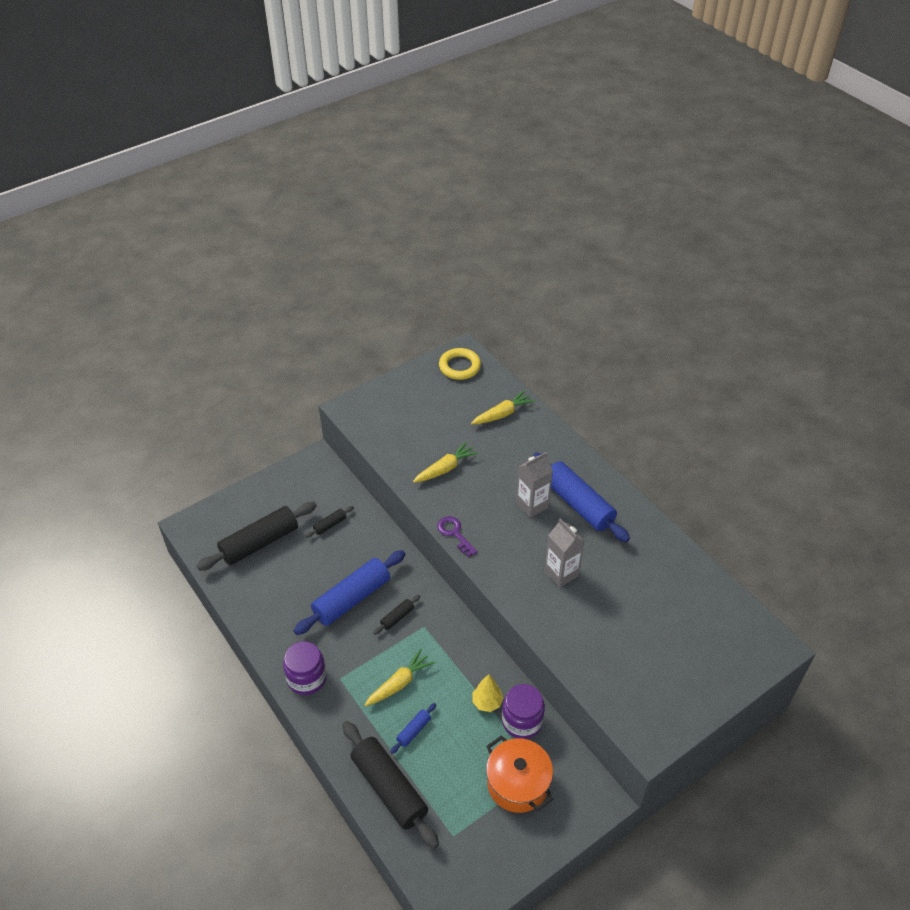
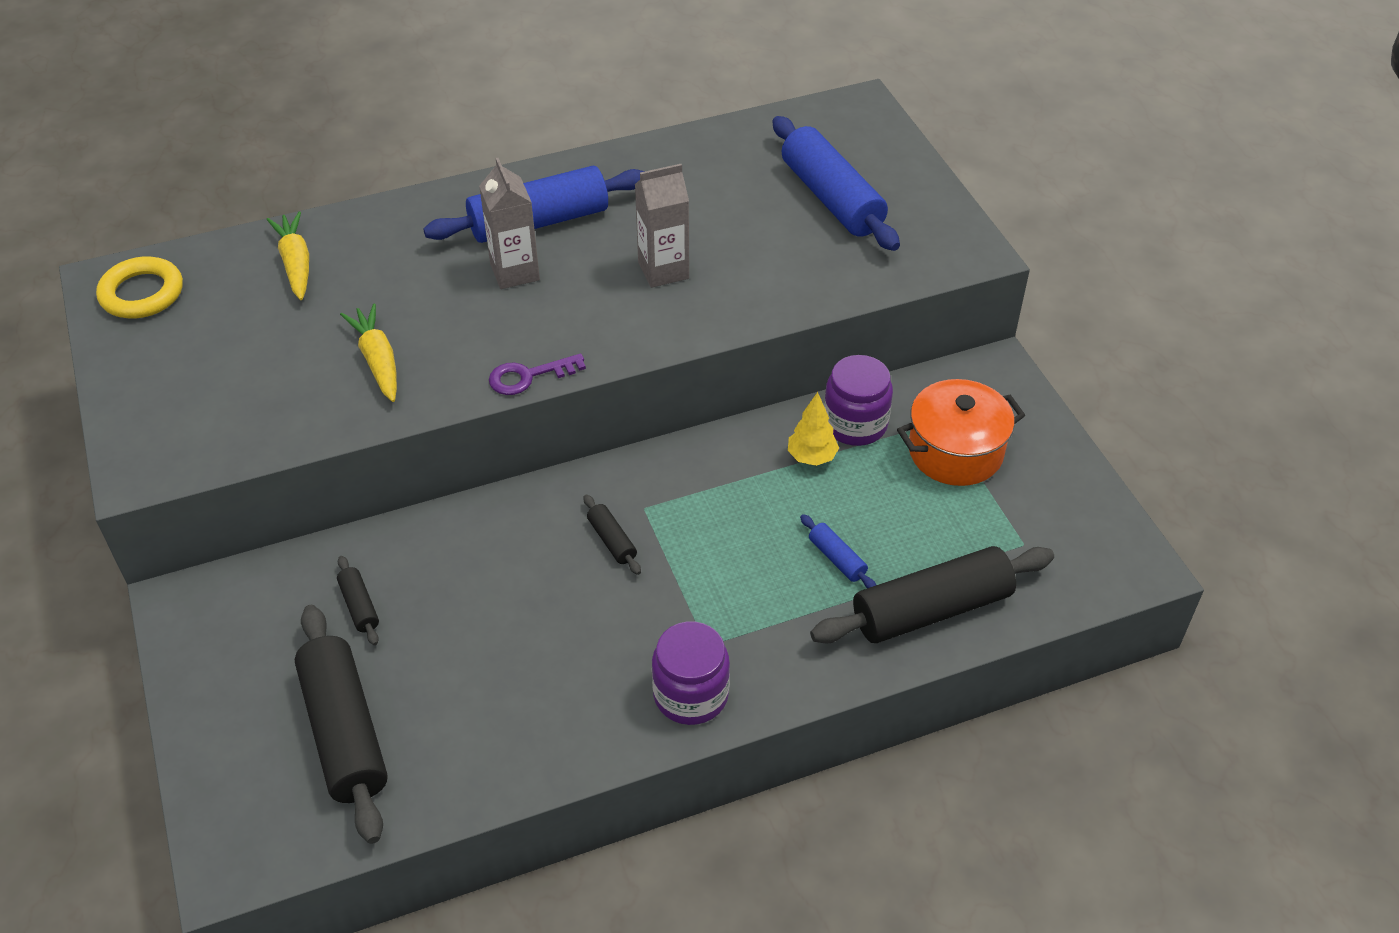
camera: 75 degrees left, 0 degrees up
blue rolling pin [293,550,405,635] -> blue rolling pin moved to [773,116,900,251]
yellow carrot [365,649,435,706] -> none

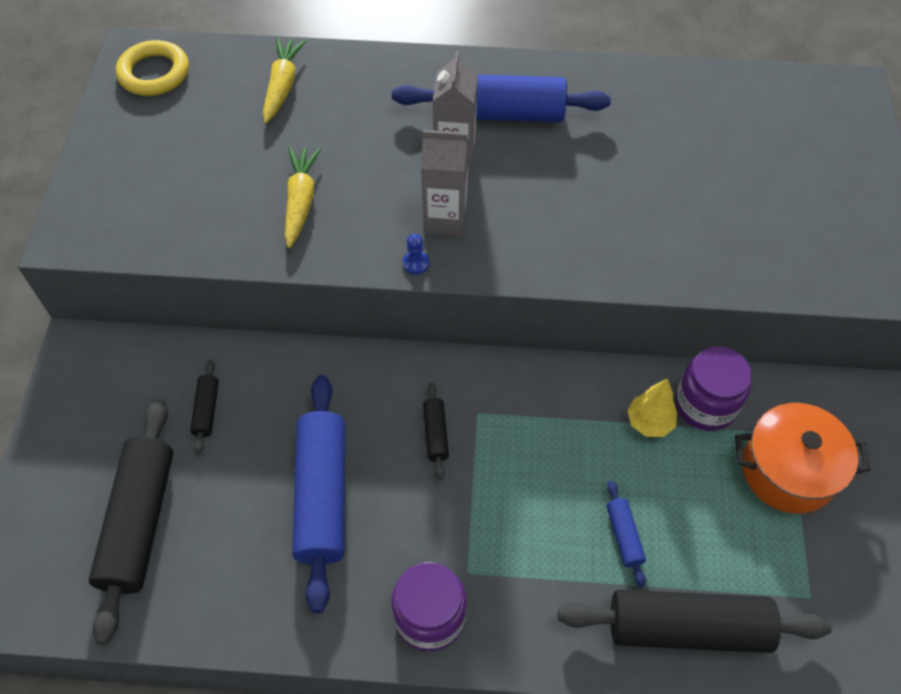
camera: 25 degrees right, 10 degrees up
purple key [489,353,586,395] -> blue pawn [403,234,429,275]
grey carton [635,164,689,288] -> grey carton moved to [421,130,468,236]
blue rolling pin [773,116,900,251] -> blue rolling pin moved to [292,375,345,613]

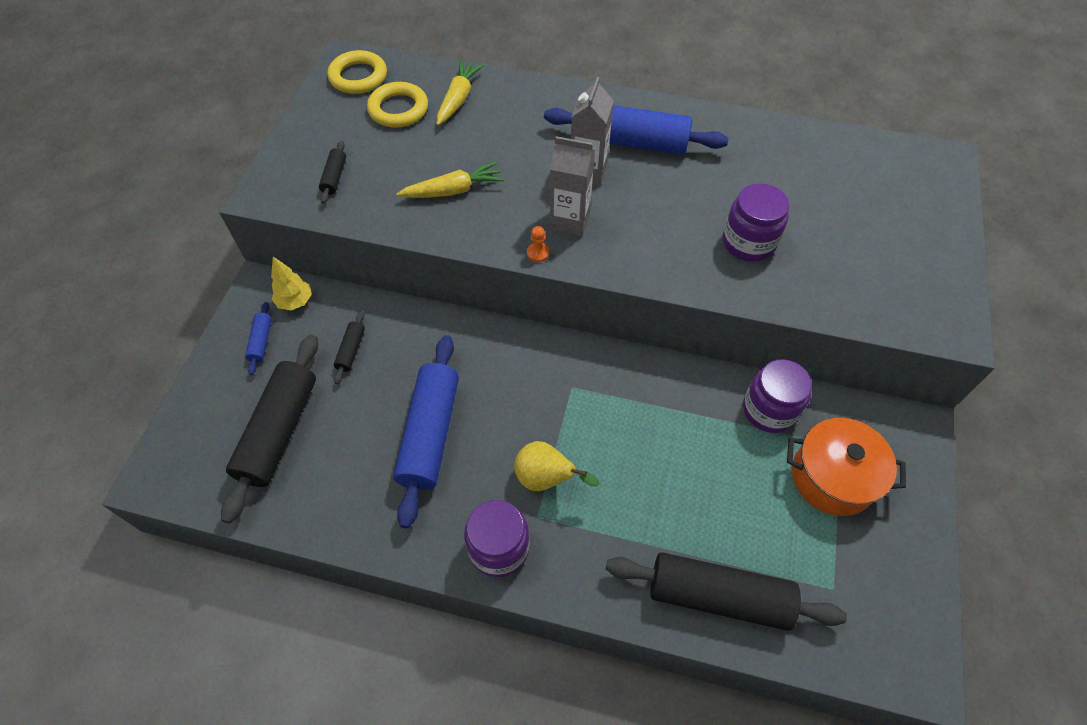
camera: 10 degrees right, 0 degrees up
yellow carrot [284,147,321,248] -> yellow carrot turned 60 degrees clockwise [397,161,504,198]
blue pawn [403,234,429,275] -> orange pawn [527,226,550,262]
black rolling pin [423,383,449,479] -> black rolling pin moved to [319,141,346,204]
blue rolling pin [607,481,646,587] -> blue rolling pin moved to [245,302,272,375]
yellow tree [627,378,677,437] -> yellow tree moved to [271,257,312,310]
none -> yellow ring [367,82,428,128]
none -> yellow pear [514,441,600,491]
none -> purple jar [723,183,789,262]

